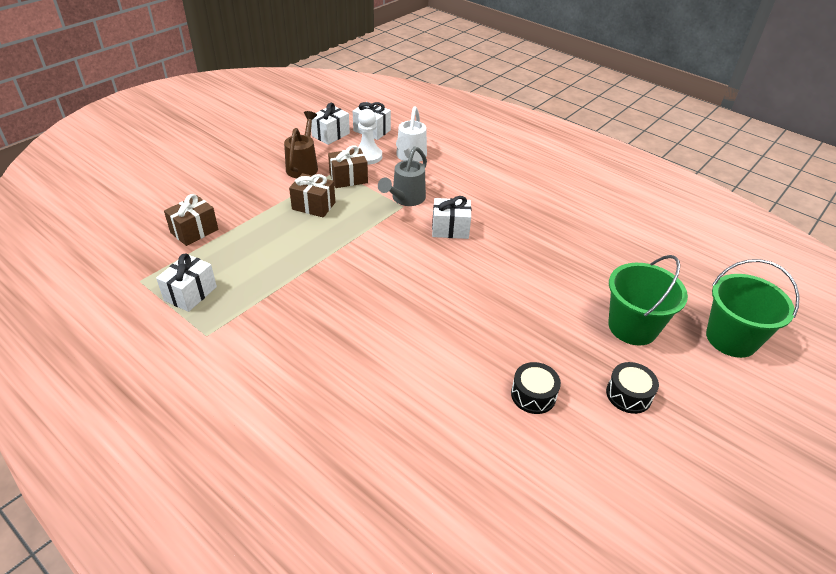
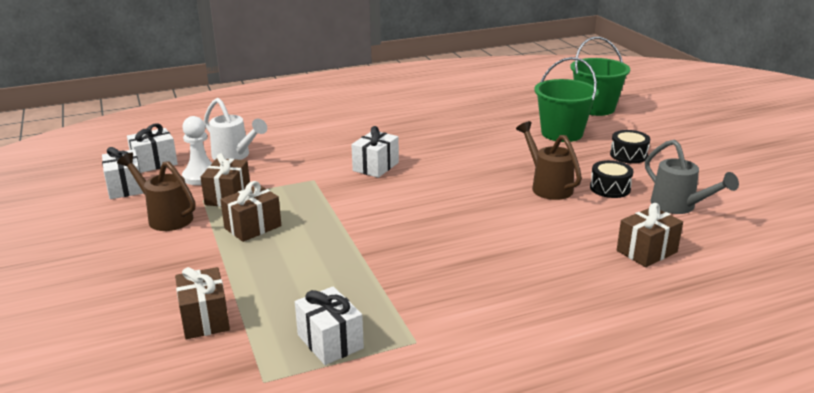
camera: 60 degrees left, 15 degrees down
grey watering can [378,146,427,206] -> grey watering can moved to [645,139,739,214]
none -> brown watering can [516,121,582,200]
none -> brown gift [617,203,683,267]

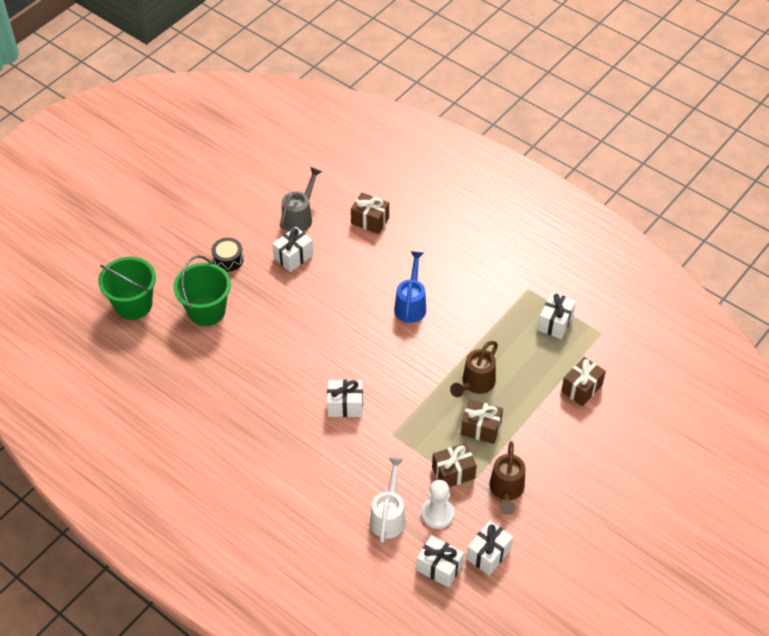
camera: 120 degrees left, 25 degrees up
brown watering can [516,121,582,200] -> brown watering can moved to [450,341,498,397]
black drum [590,160,634,198] -> white gift [272,227,314,272]
none -> blue watering can [394,251,426,323]

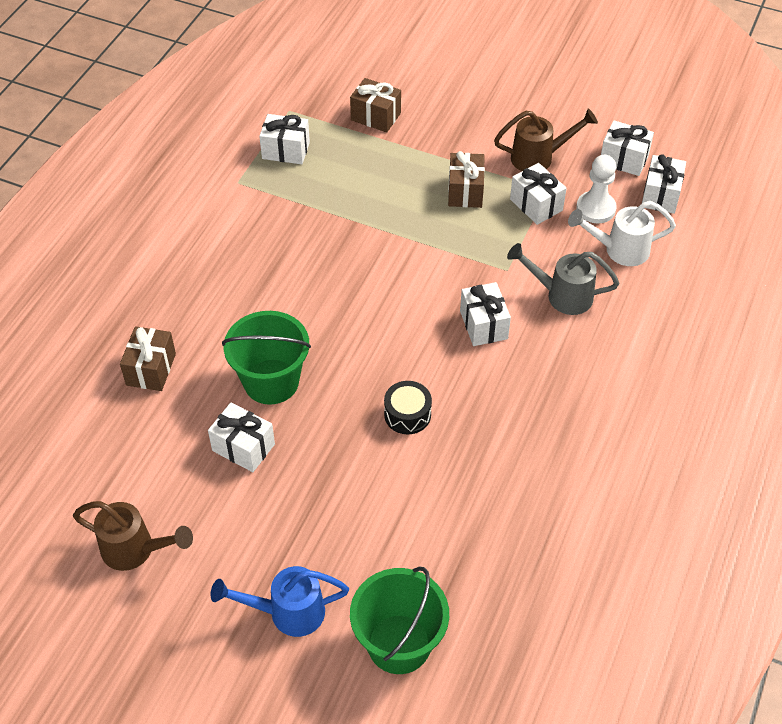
camera: 105 degrees left, 0 degrees up
green bucket [173,255,231,326] -> green bucket moved to [222,311,311,405]
black drum [211,238,244,272] -> black drum moved to [384,381,432,434]
grey watering can [280,167,322,232] -> grey watering can moved to [507,243,619,315]
blue watering can [394,251,426,323] -> blue watering can moved to [210,566,349,637]
brown gift [432,443,477,487] -> white gift [510,163,567,225]
brown watering can [450,341,498,397] -> brown watering can moved to [73,501,193,571]

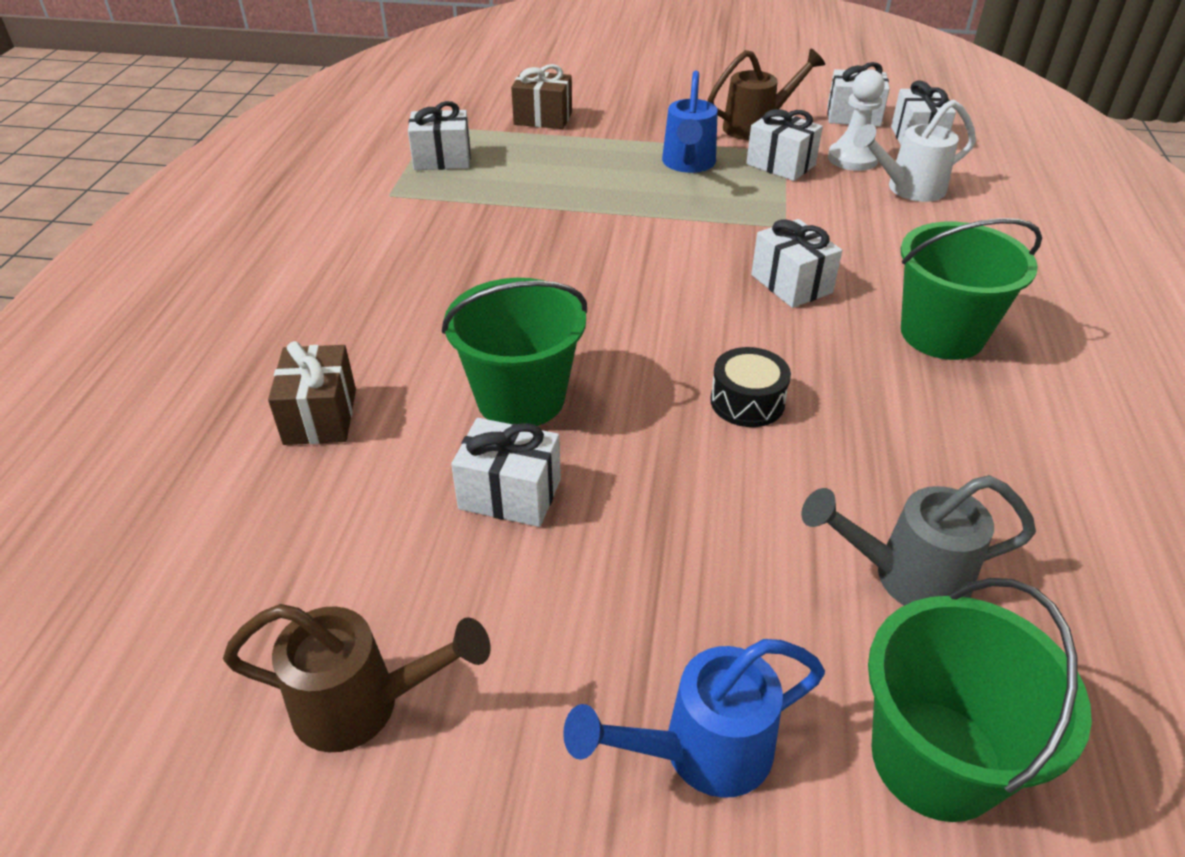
camera: 15 degrees left, 10 degrees down
brown gift [448,151,485,208] -> blue watering can [662,71,718,173]
grey watering can [507,243,619,315] -> grey watering can moved to [801,475,1036,606]
none -> green bucket [901,218,1042,360]

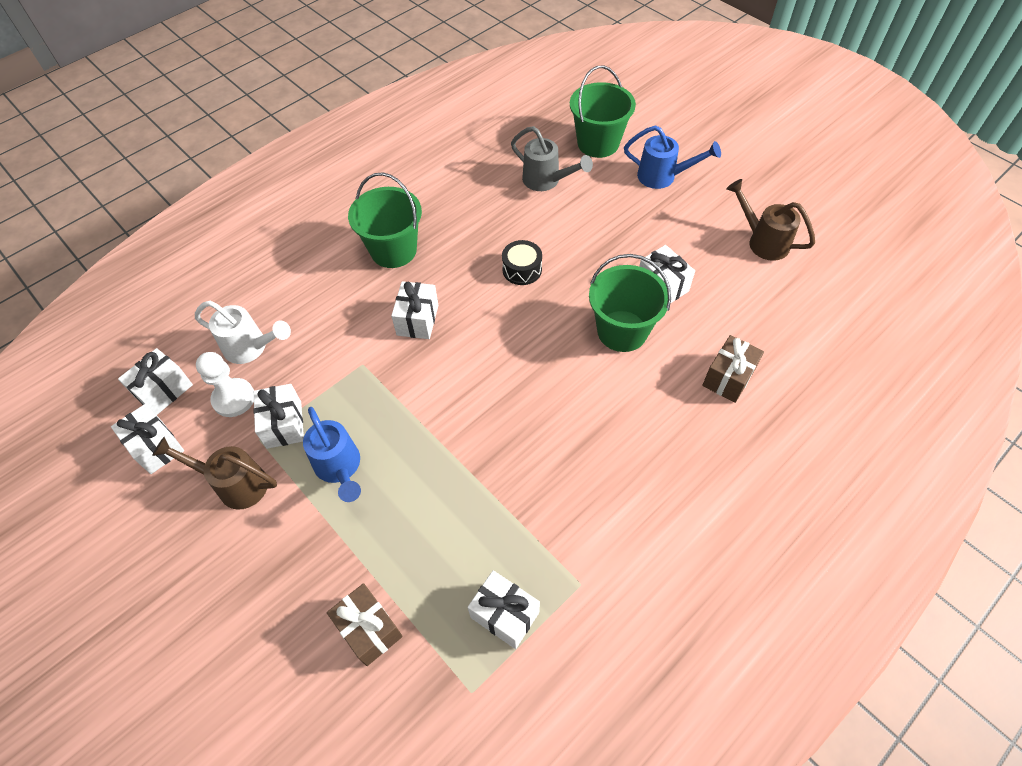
camera: 140 degrees left, 15 degrees up
blue watering can [662,71,718,173] -> blue watering can turned 105 degrees clockwise [303,407,361,502]

